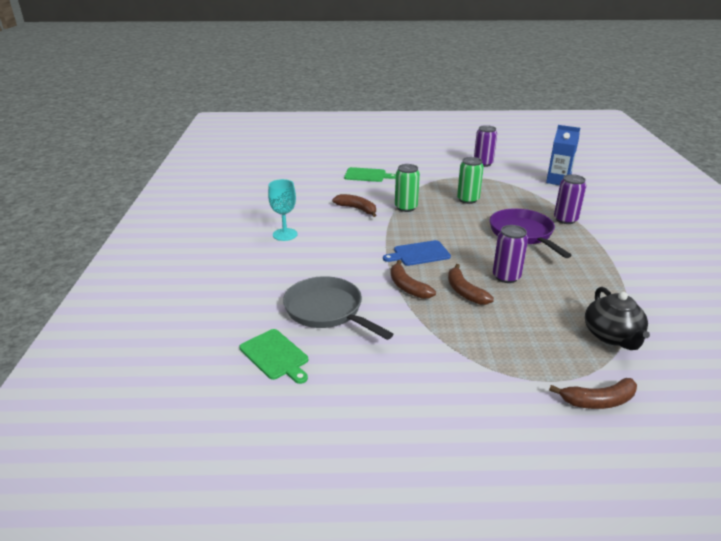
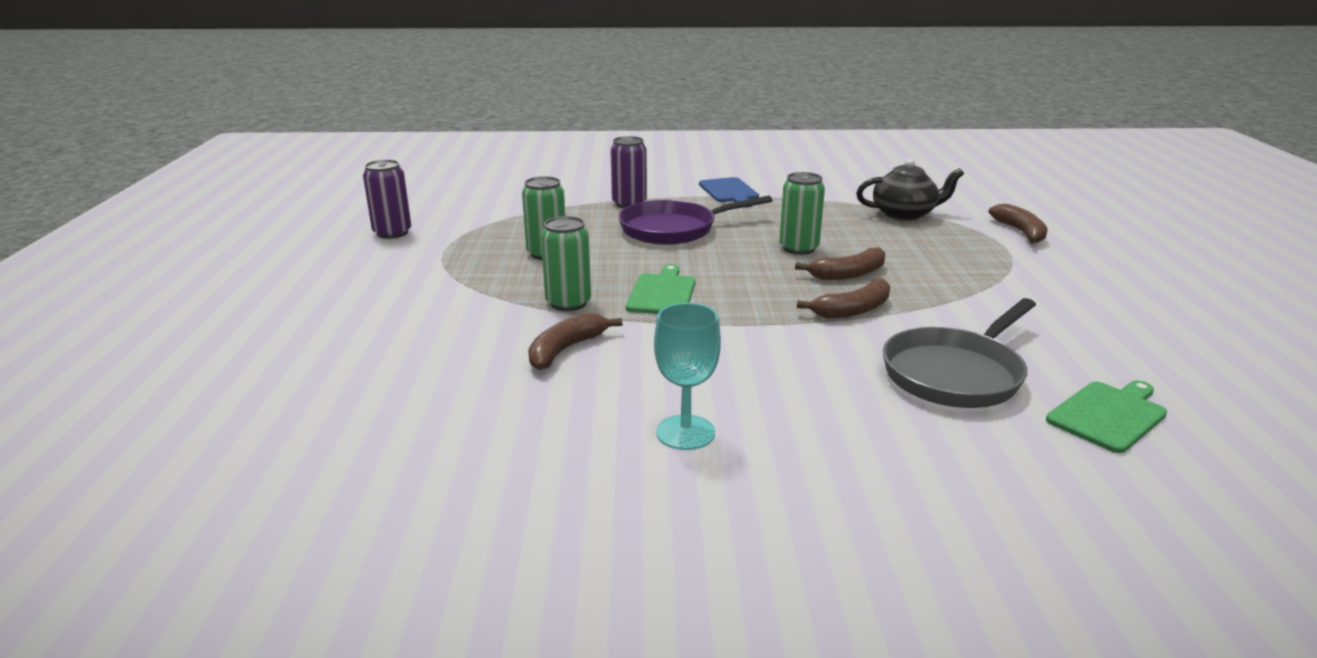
camera: 90 degrees left, 5 degrees down
green cutting board [344,167,396,182] -> green cutting board moved to [626,264,695,314]
blue cutting board [383,240,451,266] -> blue cutting board moved to [699,177,759,208]
purple can [493,225,528,283] -> green can [779,172,825,255]
blue carton [546,125,580,185] -> none

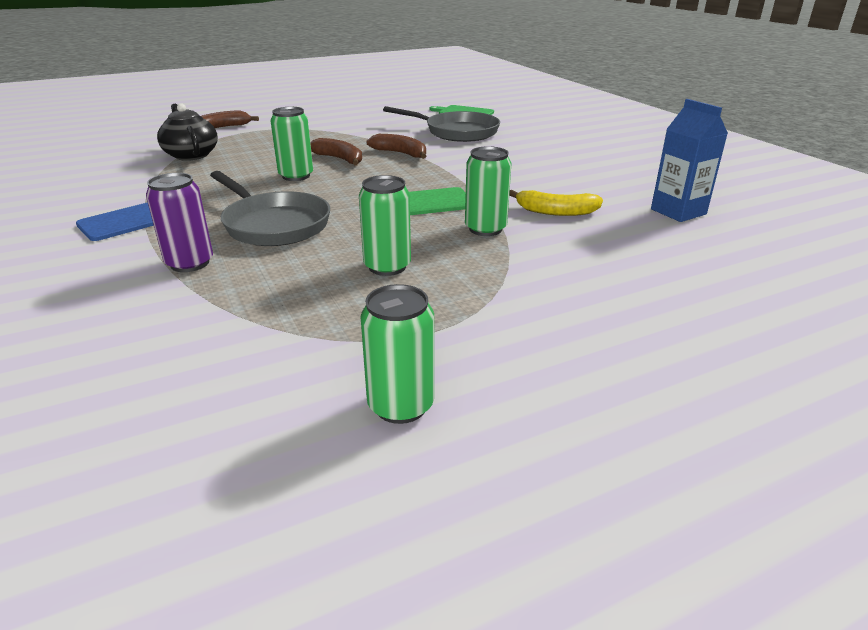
camera: 115 degrees left, 5 degrees up
purple can [363,160,411,239] -> green can [361,284,434,424]
brown banana [528,313,622,370] -> yellow banana [509,190,603,216]
purple pan [618,196,772,245] -> grey pan [210,171,330,246]
turquoise goblet [654,303,721,450] -> none
none -> blue carton [651,99,728,222]

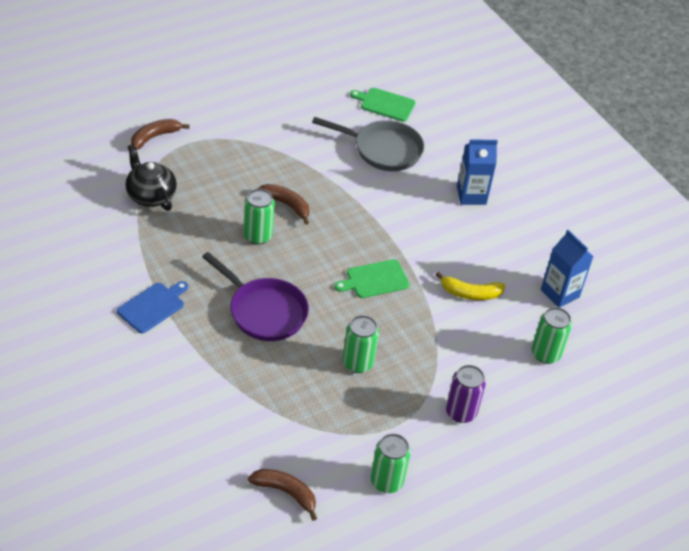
camera: 10 degrees left, 15 degrees up
purple can [146,173,213,272] -> purple can moved to [446,365,486,423]
grey pan [210,171,330,246] -> purple pan [202,252,309,341]
brown banana [367,134,426,159] -> brown banana moved to [248,469,317,521]
green can [465,146,512,236] -> green can moved to [532,307,572,364]
none -> blue carton [457,139,498,205]

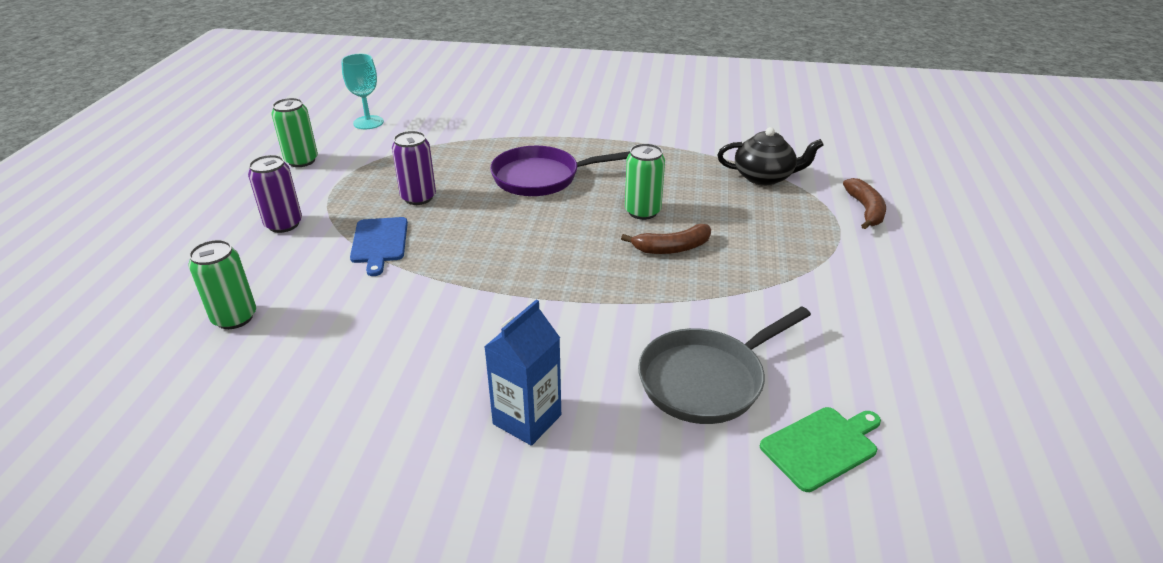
camera: 135 degrees right, 10 degrees down
blue cutting board [117,281,188,333] -> blue cutting board moved to [350,217,408,276]
brown banana [248,469,317,521] -> turquoise goblet [341,54,384,129]
green cutting board [334,259,410,298] -> none
green can [343,315,379,373] -> purple can [392,131,436,205]
yellow banana [436,272,505,300] -> none
blue carton [541,230,593,308] -> none

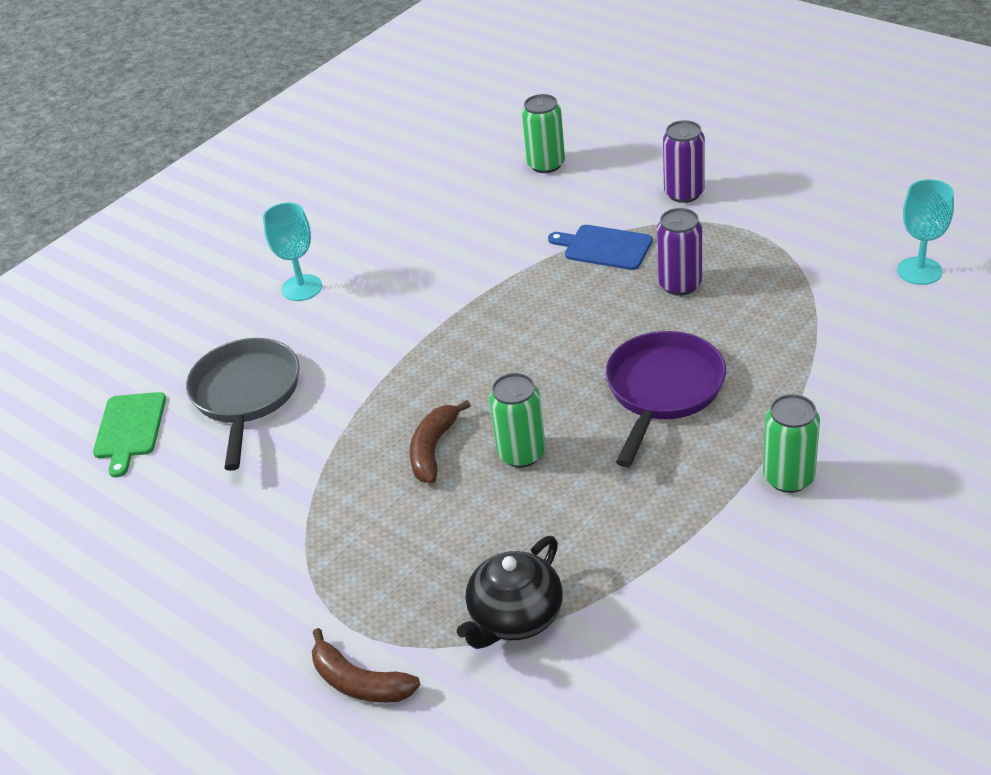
camera: 125 degrees right, 5 degrees up
green can [271,98,318,167] -> green can moved to [763,394,820,493]
blue carton [484,300,561,446] -> turquoise goblet [263,202,322,301]

